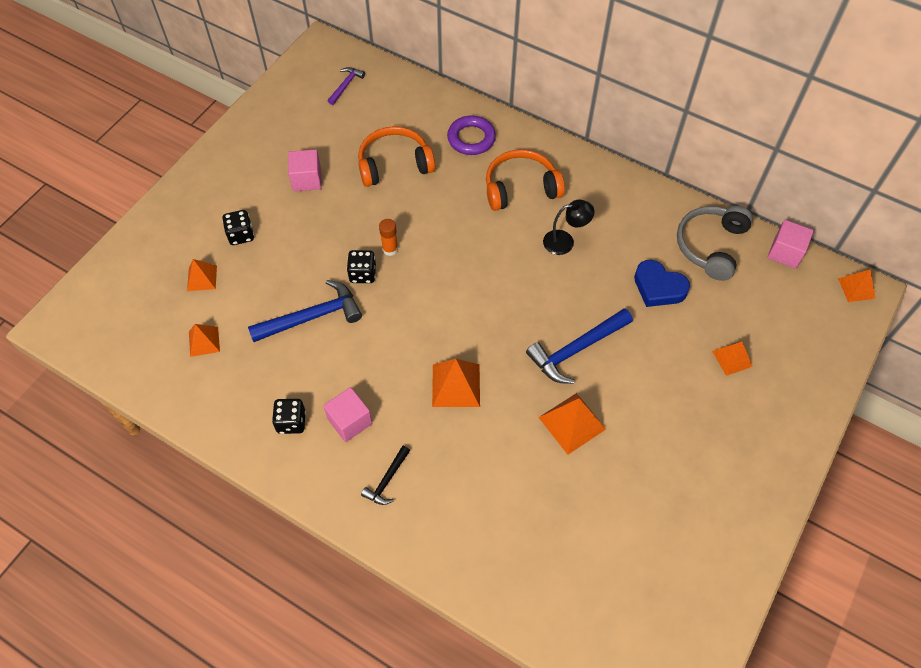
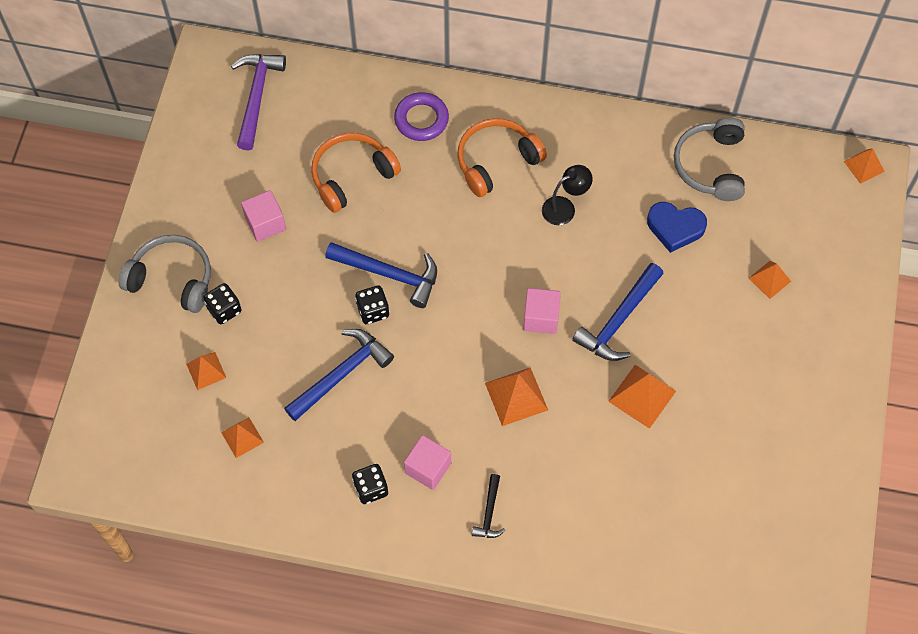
camera: 20 degrees left, 5 degrees up
purple hammer [328,67,365,105] -> purple hammer [231,54,286,151], size x1.85
orange glue stick [379,219,398,256] -> blue hammer [325,242,437,308]
pink cube [767,220,814,269] -> pink cube moved to [523,288,561,334]
none -> grey headphones [119,235,211,313]

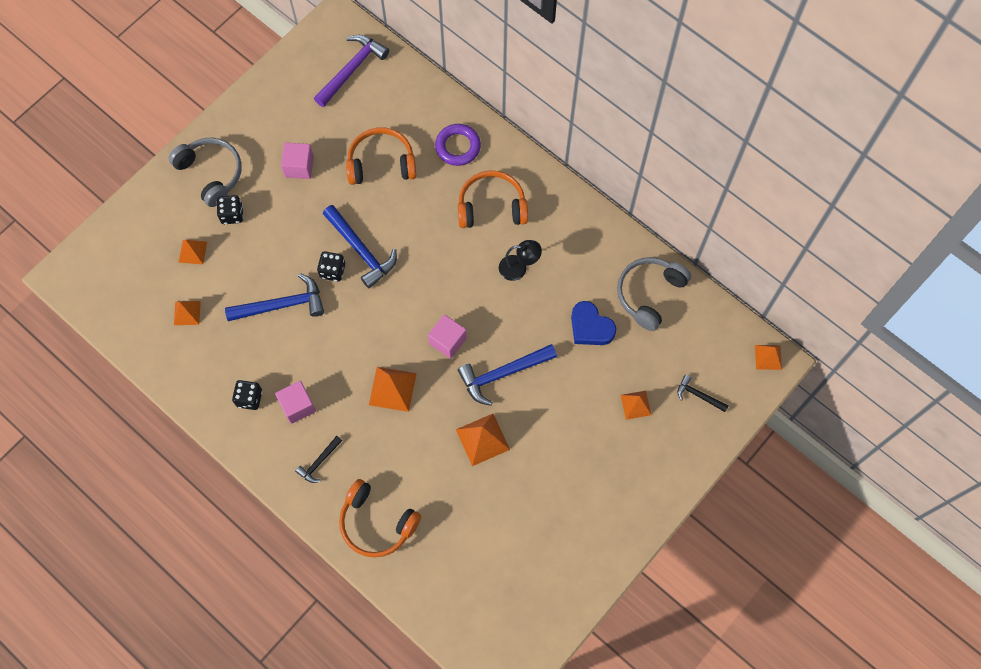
camera: 30 degrees right, 5 degrees up
none -> orange headphones [339,479,421,558]
none -> black hammer [677,375,729,412]

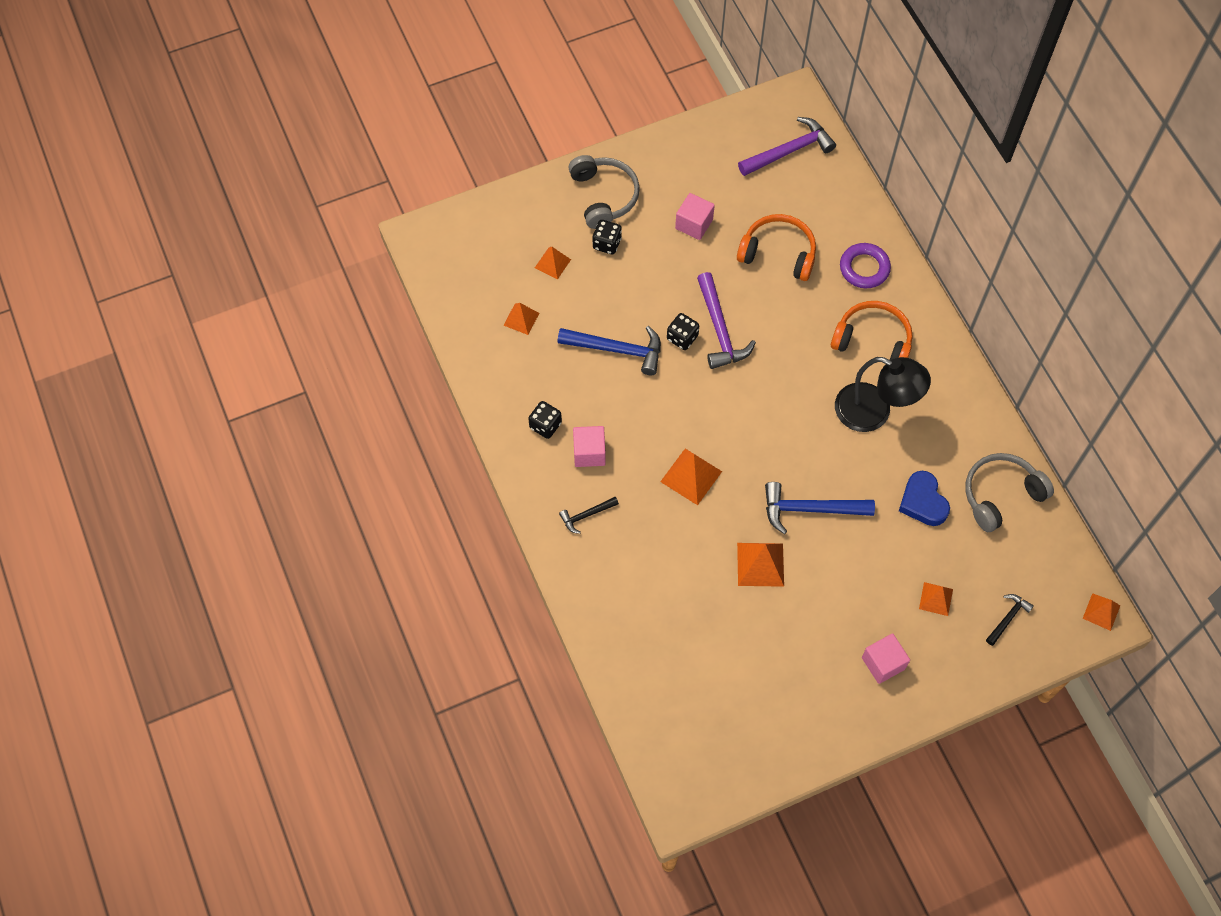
camera: 25 degrees right, 5 degrees down
blue hammer [323,205,397,288] -> purple hammer [697,272,756,369]
orange headphones [339,479,421,558] -> none
pink cube [428,314,467,359] -> pink cube moved to [862,633,910,684]
black lamp [499,240,542,281] -> black lamp [835,357,931,432], size x1.78
black hammer [677,375,729,412] -> black hammer turned 75 degrees clockwise [986,594,1034,646]

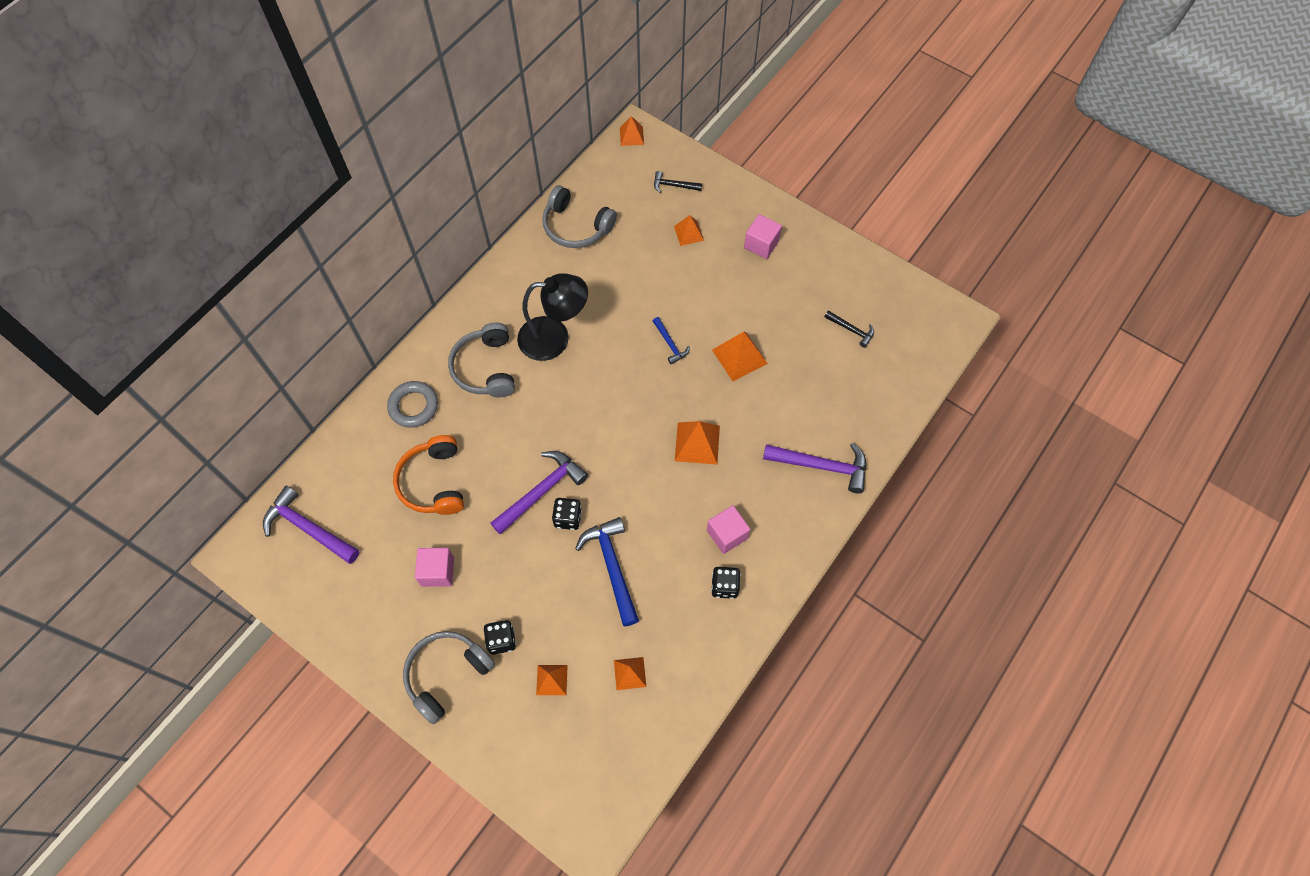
camera: 120 degrees left, 0 degrees up
black hammer [559,497,619,534] -> black hammer moved to [824,310,874,348]
blue hammer [765,482,875,534] -> blue hammer [653,317,690,365], size x0.54
orange headphones [831,301,913,361] -> grey headphones [448,322,515,397]
black lamp [835,357,931,432] -> black lamp turned 90 degrees clockwise [517,273,588,361]
purple ring [840,243,891,288] -> grey ring [387,381,438,428]
blue heart [899,471,950,526] -> none
none -> purple hammer [763,443,866,493]

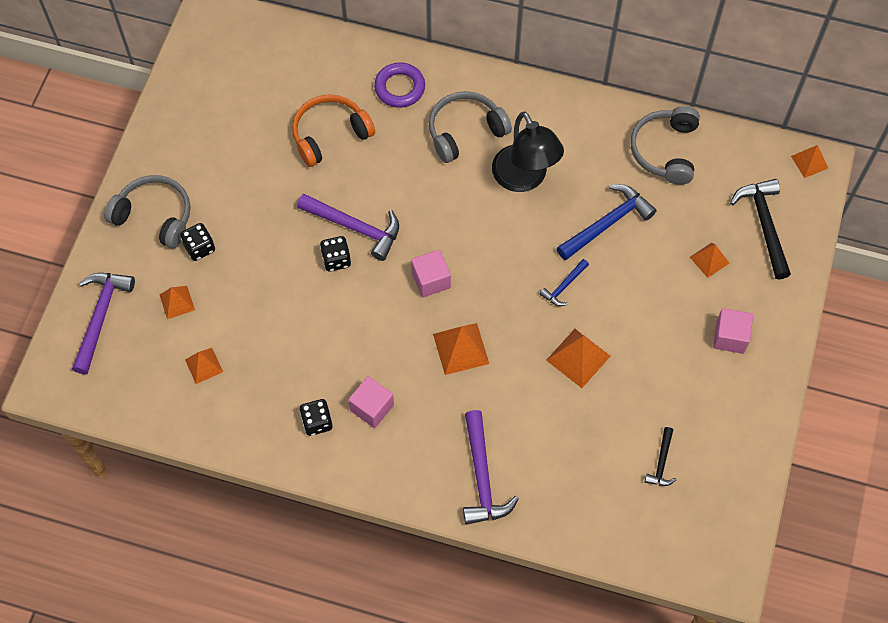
camera: 70 degrees right, 0 degrees up
purple hammer [263,486,359,564] -> purple hammer moved to [72,273,135,374]
grey ring [387,381,438,428] -> purple ring [374,62,425,108]
pink cube [415,548,454,587] -> pink cube moved to [411,250,451,298]
blue hammer [575,517,639,626] -> blue hammer moved to [557,184,657,261]
black hammer [654,171,702,193] -> black hammer [730,179,791,279], size x1.85

